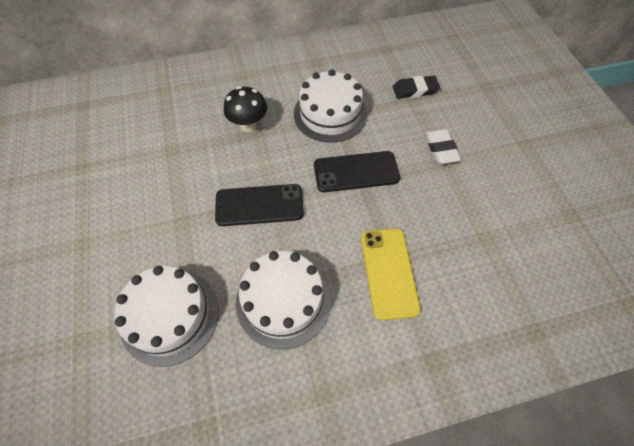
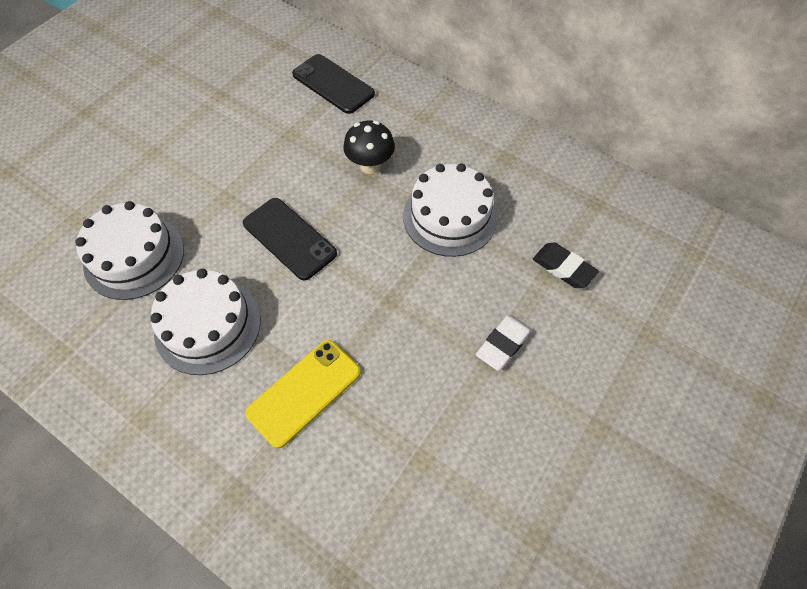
camera: 50 degrees right, 0 degrees up
black phone [314,151,400,192] -> black phone moved to [292,54,375,114]

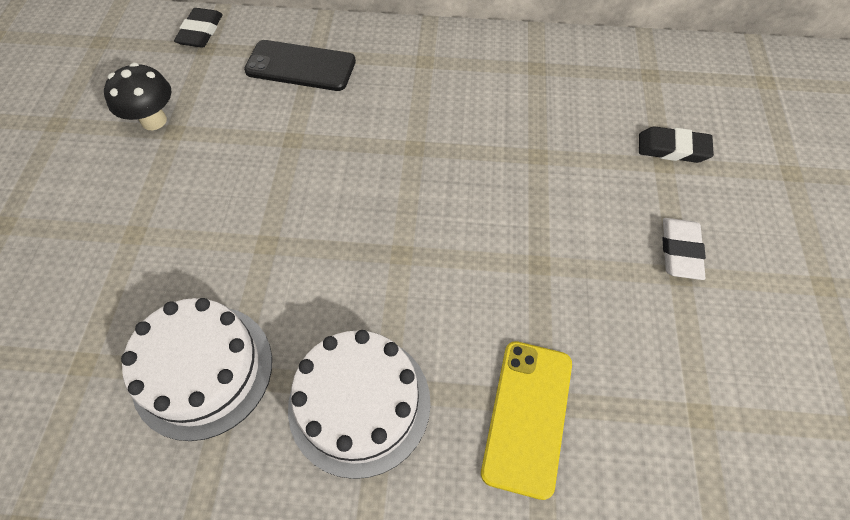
camera: 30 degrees left, 0 degrees up
black phone [243,198,337,280] -> none
black mushroom [343,121,395,174] -> black mushroom moved to [104,63,171,130]
white cake [403,163,498,257] -> none
none -> black eraser [174,8,223,48]

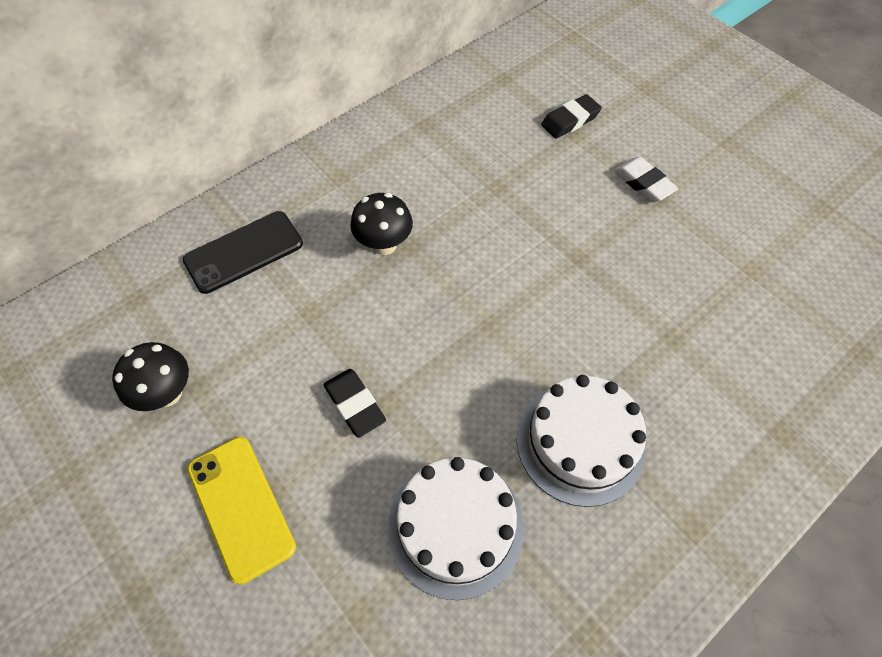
camera: 45 degrees left, 0 degrees up
black eraser [174,8,223,48] -> black eraser moved to [324,369,386,438]
yellow phone [481,341,572,500] -> yellow phone moved to [187,437,296,585]
none -> black mushroom [350,193,413,255]

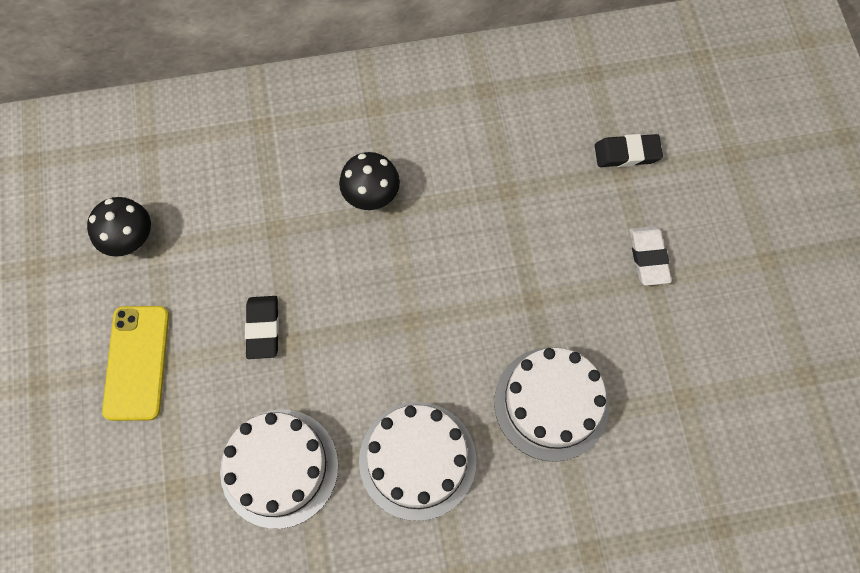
camera: 30 degrees right, 10 degrees up
black phone [183,211,303,294] -> none
none -> white cake [494,347,609,462]

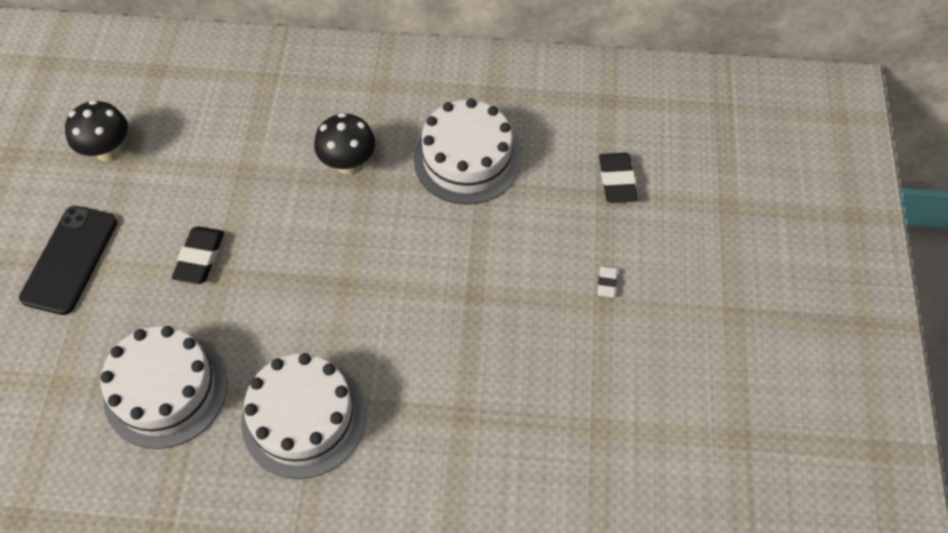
camera: 15 degrees right, 10 degrees down
yellow phone [102,306,169,421] -> black phone [19,206,117,315]
white cake [494,347,609,462] -> white cake moved to [414,98,521,205]
black eraser [595,134,663,167] -> black eraser turned 75 degrees clockwise [599,153,638,203]
white eraser [629,226,672,286] -> white eraser [598,265,617,297], size x0.55

